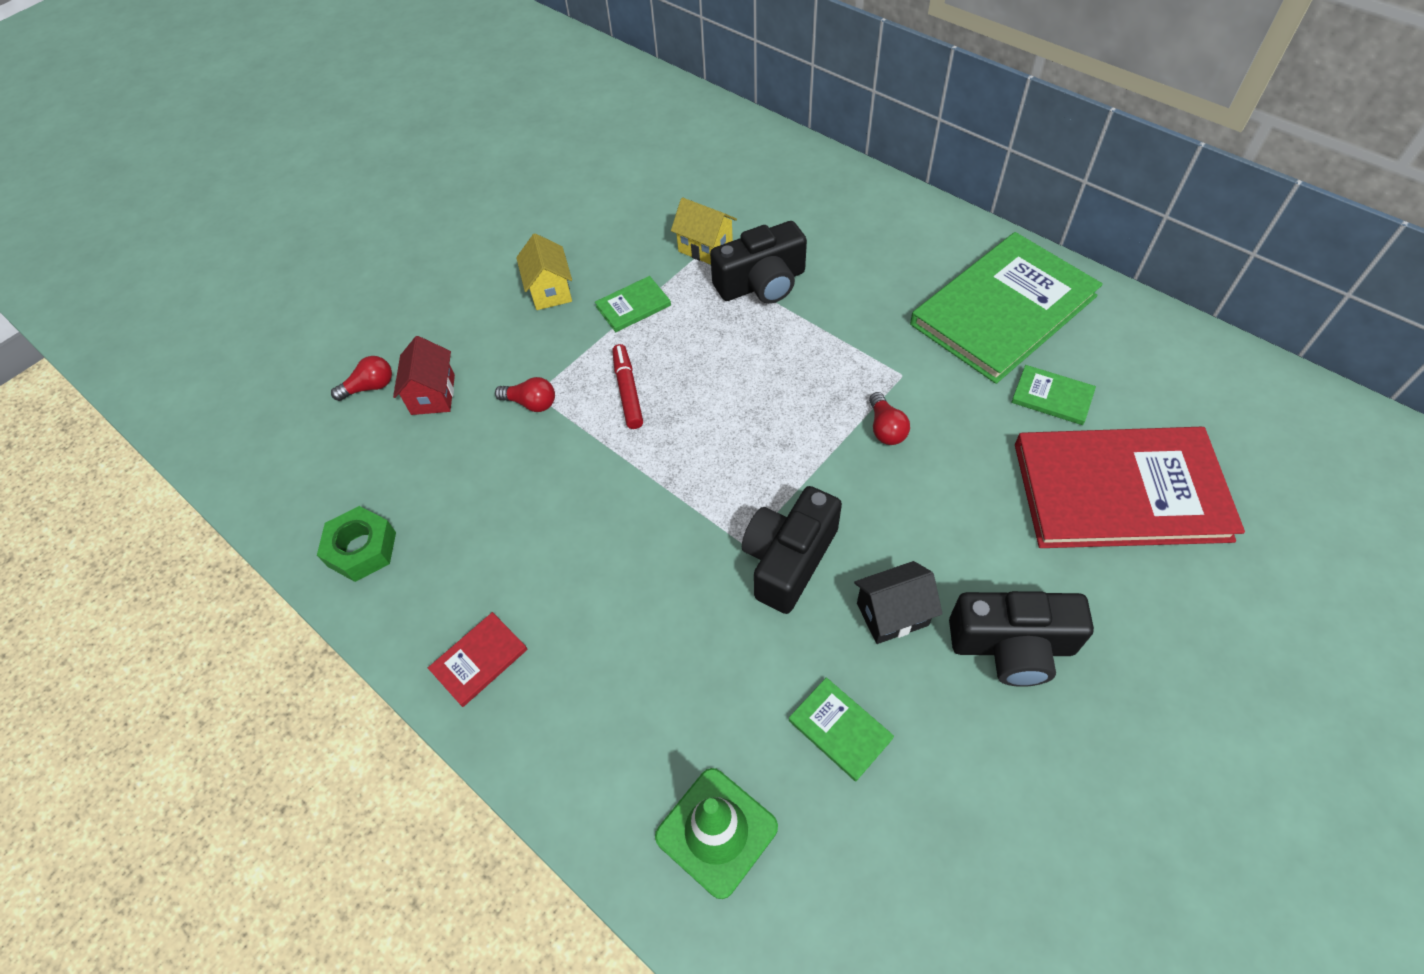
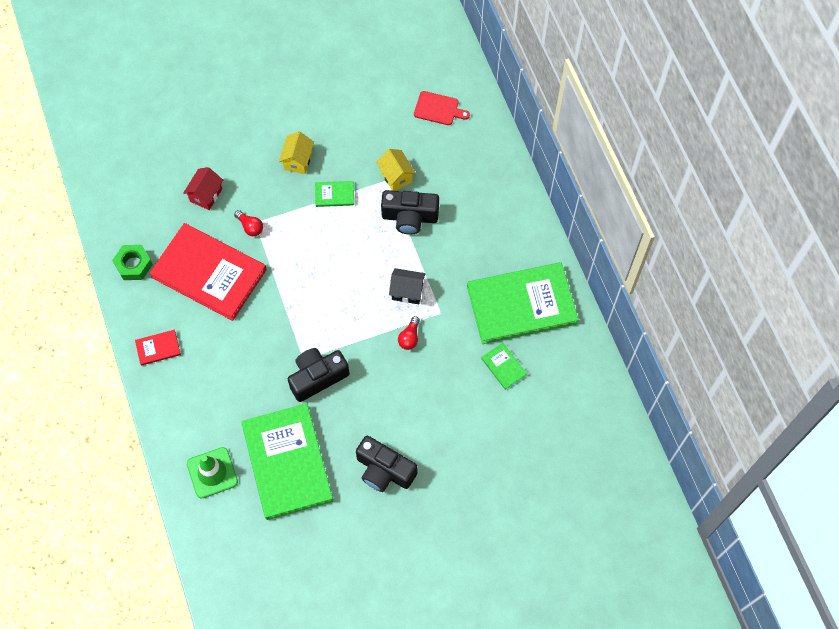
camera: 25 degrees right, 10 degrees up
red light bulb [331,356,392,401] -> none
red marker [612,344,643,429] -> none
green book [789,677,894,781] -> green book [242,403,333,520], size x2.45
black house [854,561,943,644] -> black house moved to [389,268,426,304]
red book [1015,427,1245,548] -> red book moved to [149,223,267,321]
none -> red cutting board [414,91,470,125]

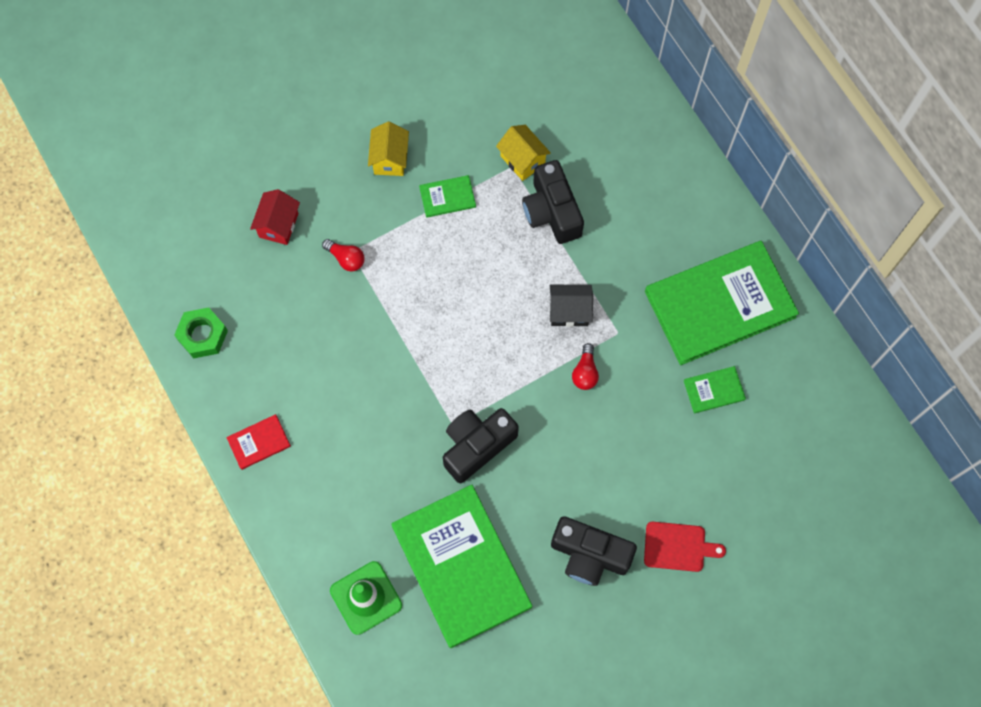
camera: 10 degrees left, 5 degrees up
red book [149,223,267,321] -> none
black camera [381,190,439,235] -> black camera turned 75 degrees clockwise [522,160,584,244]
red cutting board [414,91,470,125] -> red cutting board moved to [644,521,726,572]
green book [481,343,527,390] -> green book turned 60 degrees counterclockwise [684,366,746,413]

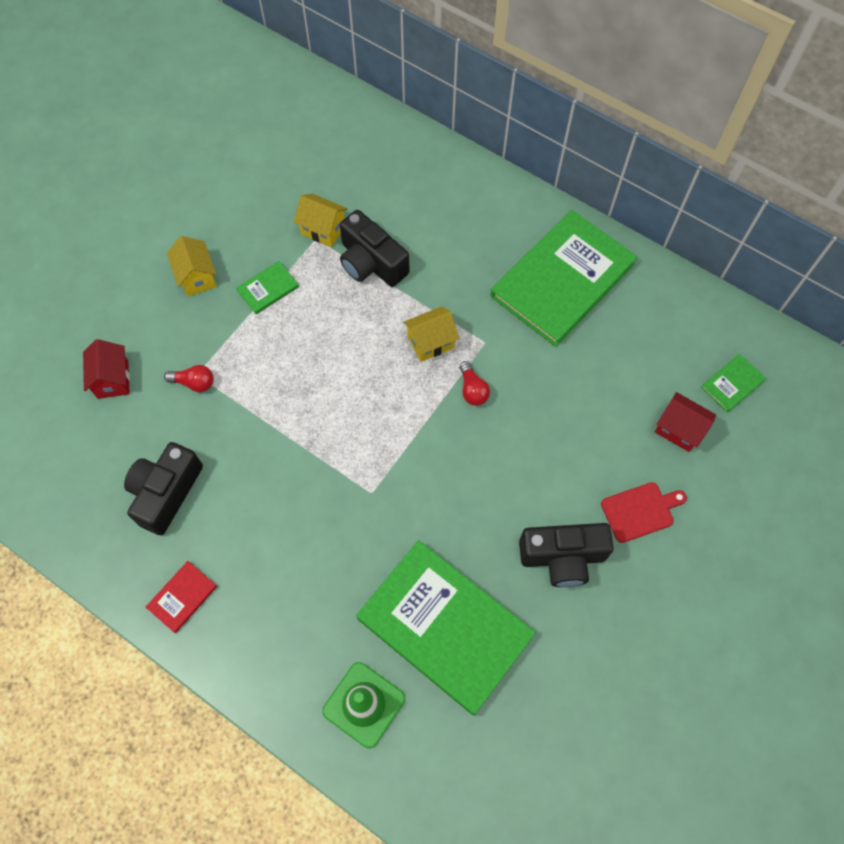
camera: 25 degrees left, 5 degrees down
green nut [174,307,228,358] -> none
black camera [443,408,519,483] -> black camera moved to [124,442,203,535]
black house [550,285,593,327] -> yellow house [403,306,459,362]
green book [684,366,746,413] -> green book moved to [701,354,766,412]
none -> red house [655,392,716,452]

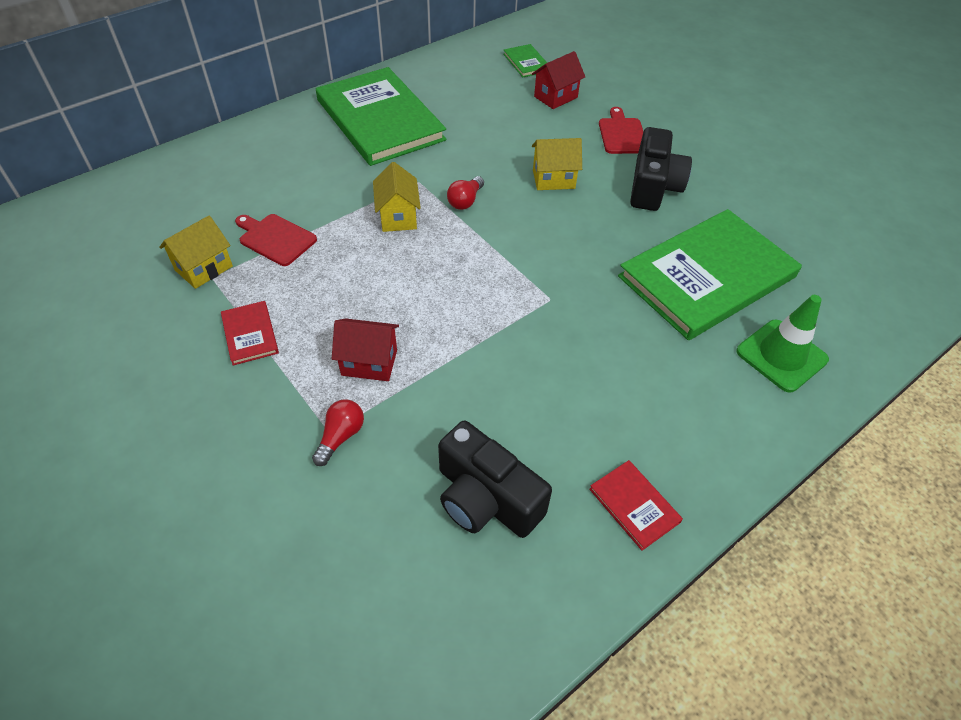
camera: 75 degrees left, 15 degrees down
red house [83,339,130,399] -> red house moved to [332,318,399,381]
yellow house [167,236,217,296] -> yellow house moved to [532,138,582,190]
green book [236,261,299,314] -> red book [221,301,279,366]
black camera [340,210,410,287] -> red cutting board [235,214,317,266]
red light bulb [460,361,490,406] -> red light bulb turned 120 degrees clockwise [447,176,484,210]

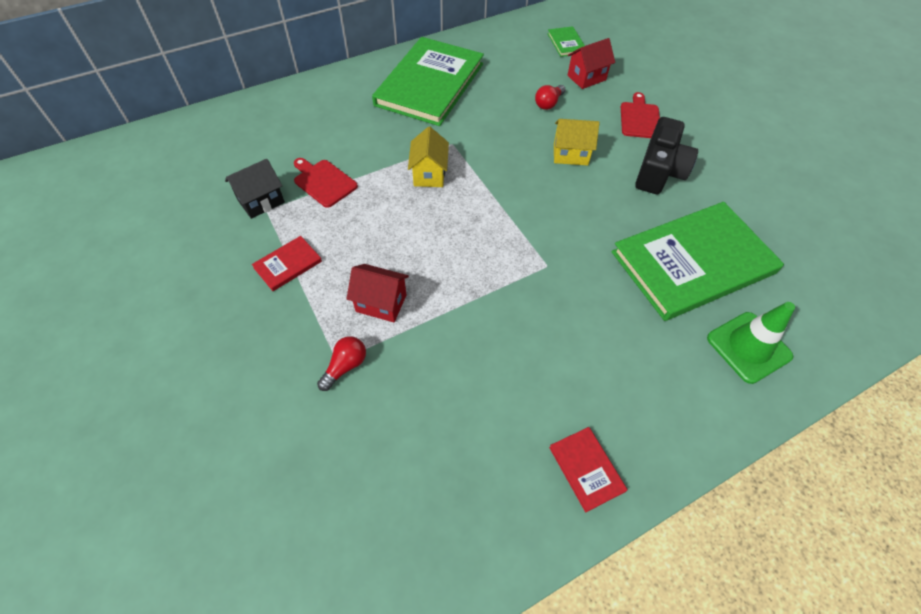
camera: 10 degrees right, 5 degrees up
yellow house [159,215,233,289] -> black house [225,159,285,219]
red book [221,301,279,366] -> red book turned 60 degrees clockwise [252,236,322,291]
green book [316,67,446,166] -> green book turned 45 degrees clockwise [372,37,484,126]
black camera [438,421,552,538] -> none
red light bulb [447,176,484,210] -> red light bulb moved to [535,85,566,110]

